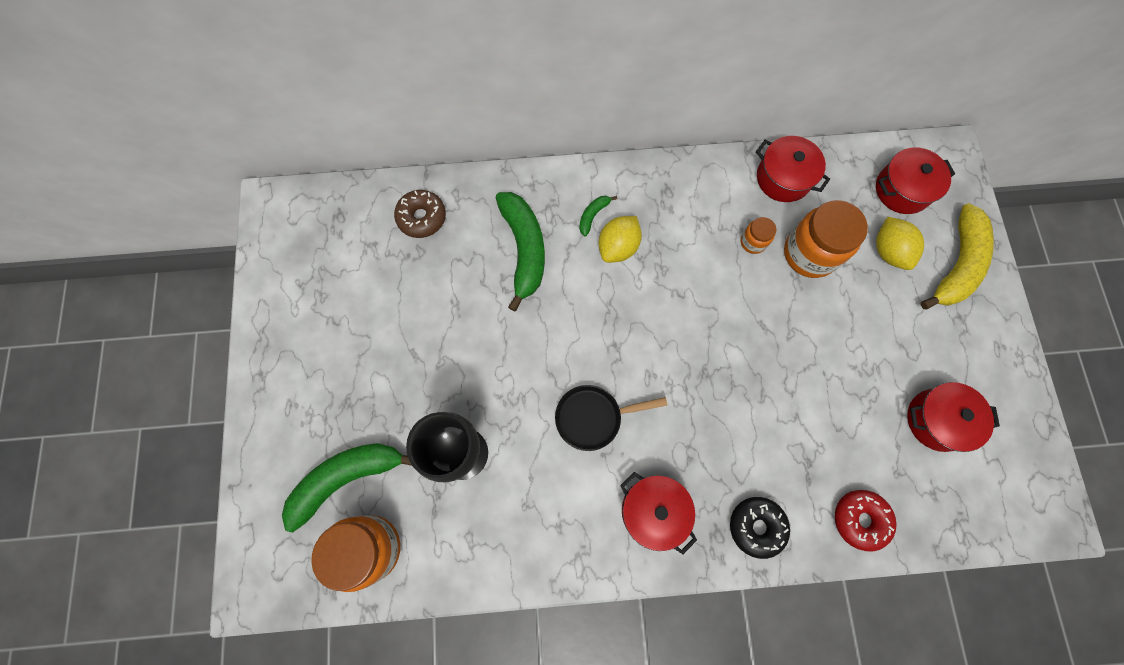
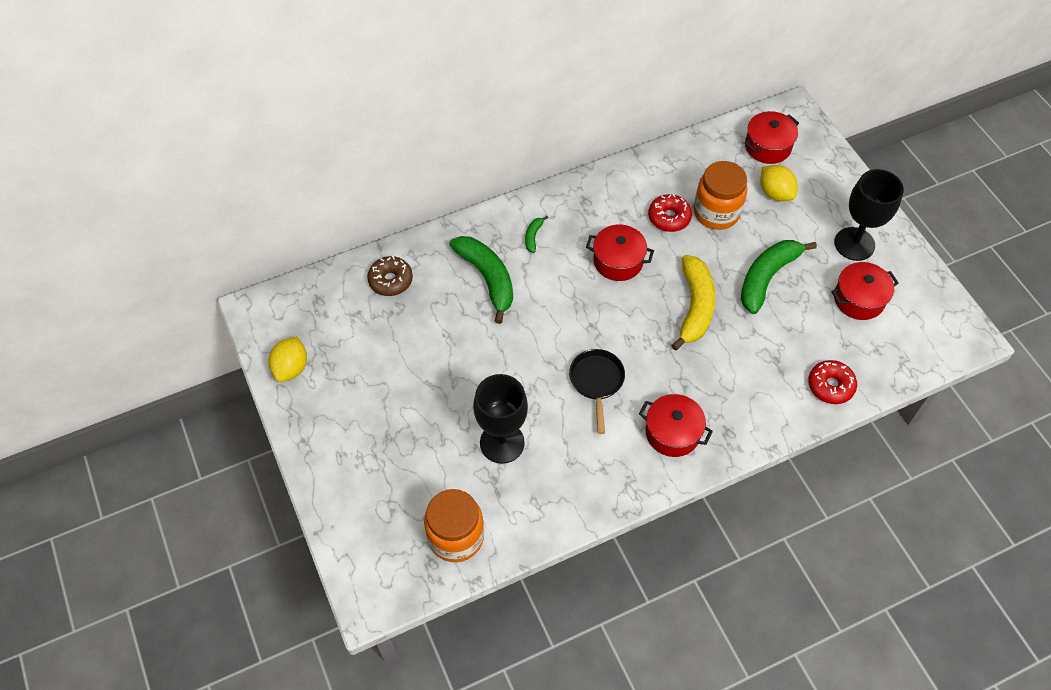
camera: 20 degrees left, 15 degrees down
green banana [282,443,412,532] -> green banana moved to [741,240,817,314]
black pan [555,385,667,451] -> black pan turned 120 degrees clockwise [569,349,625,434]
yellow lemon [598,216,642,263] -> yellow lemon moved to [268,336,307,382]
black donut [730,497,790,559] -> none
orange jar [741,217,777,254] -> red donut [648,194,692,232]
red pot [756,136,830,202] -> red pot moved to [586,225,654,281]
yellow banana [920,203,994,310] -> yellow banana moved to [671,255,715,351]
none -> black goblet [834,169,904,261]

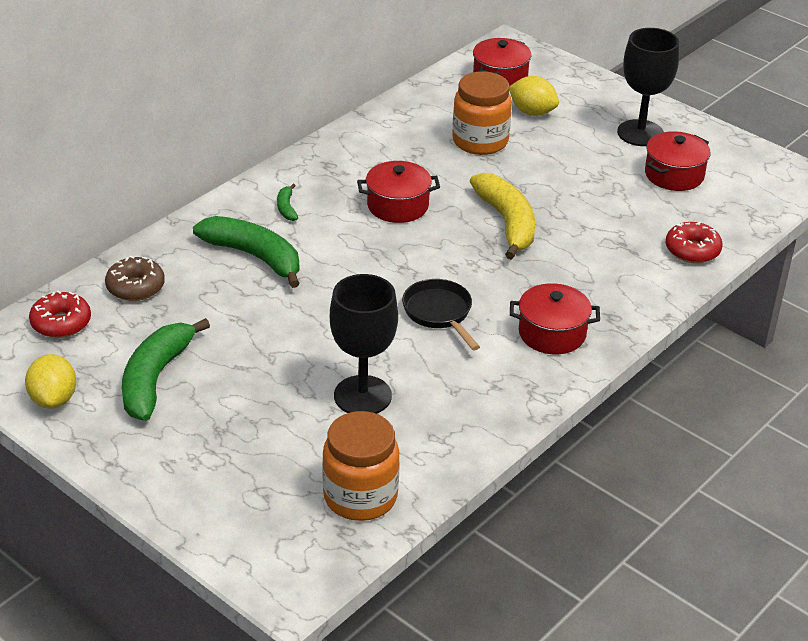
camera: 25 degrees left, 20 degrees down
red donut [648,194,692,232] -> red donut moved to [29,291,91,338]
green banana [741,240,817,314] -> green banana moved to [122,318,210,421]

